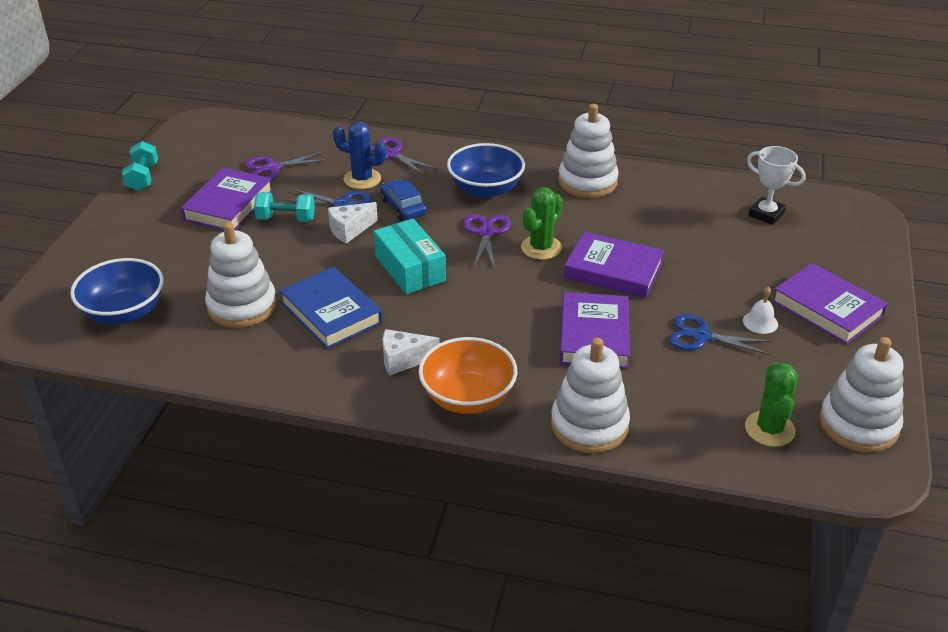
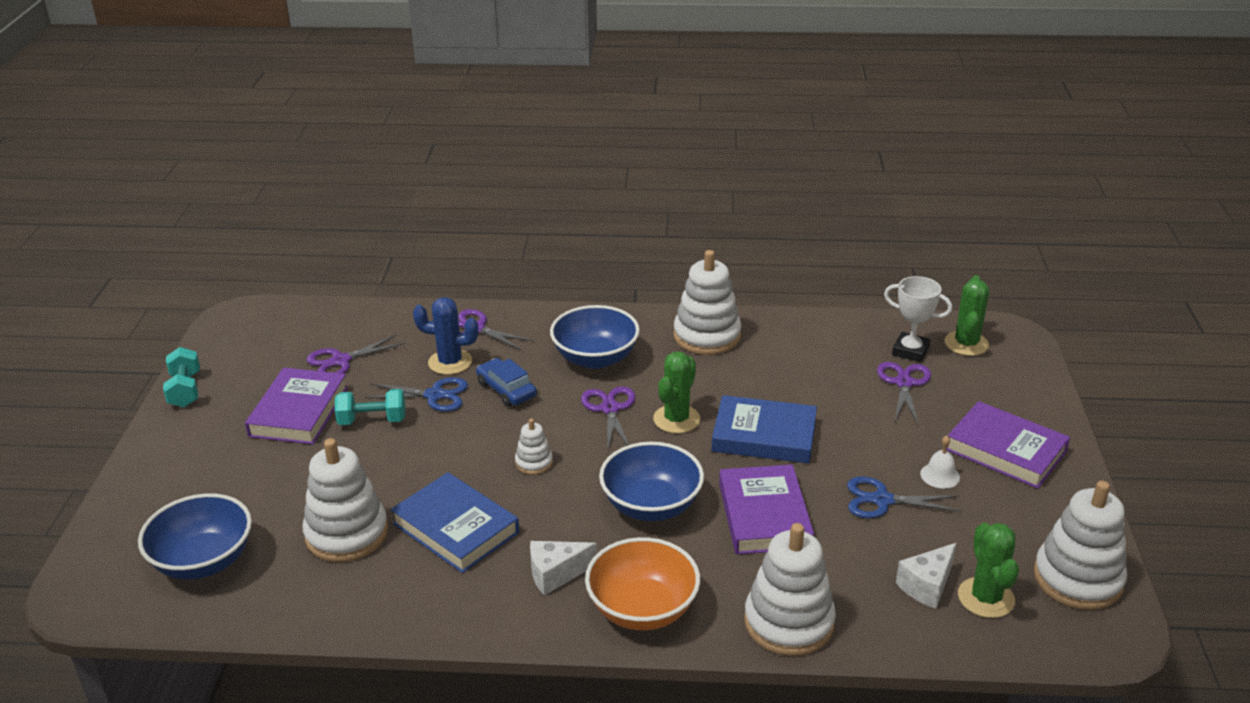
camera: 10 degrees left, 5 degrees down
white cheese [328,202,378,244] -> white cheese moved to [896,543,956,609]
turquoise box [374,219,446,294] -> white stacking toy [515,419,553,475]
purple book [564,232,664,298] -> blue book [711,395,817,464]
none -> blue bowl [599,442,704,521]
none -> purple scissors [877,362,931,424]
none -> green cactus [945,275,989,356]

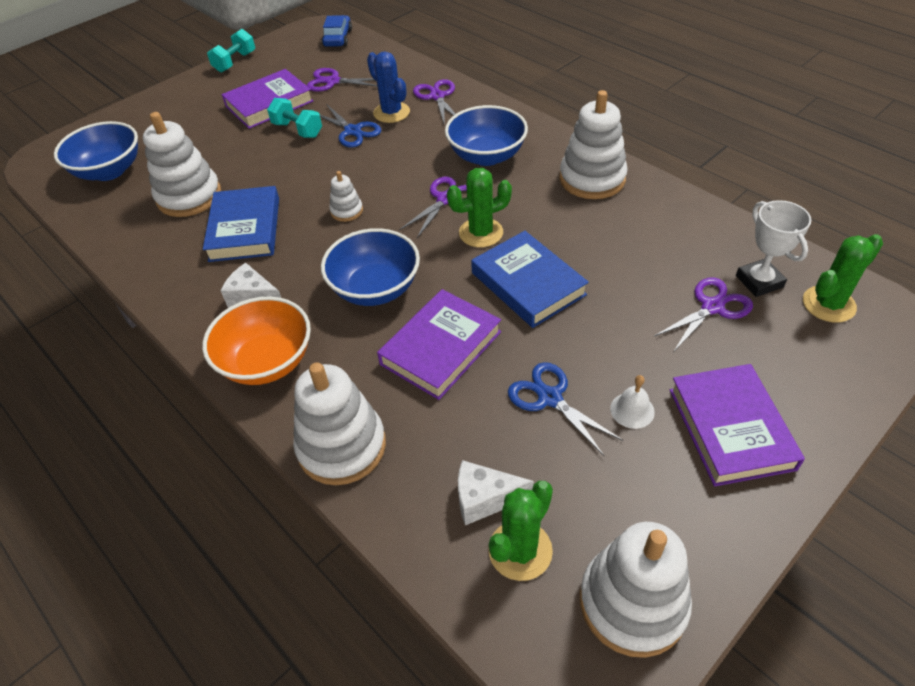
camera: 45 degrees right, 15 degrees up
blue car [476,358,537,407] -> blue car moved to [322,15,352,47]

